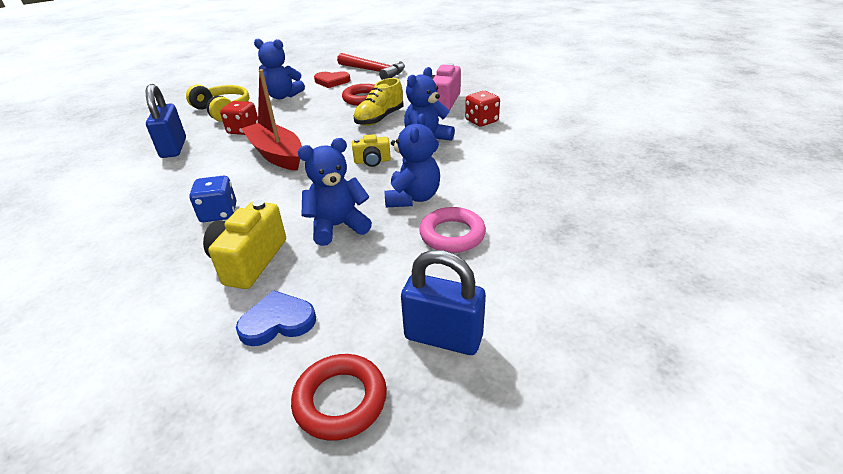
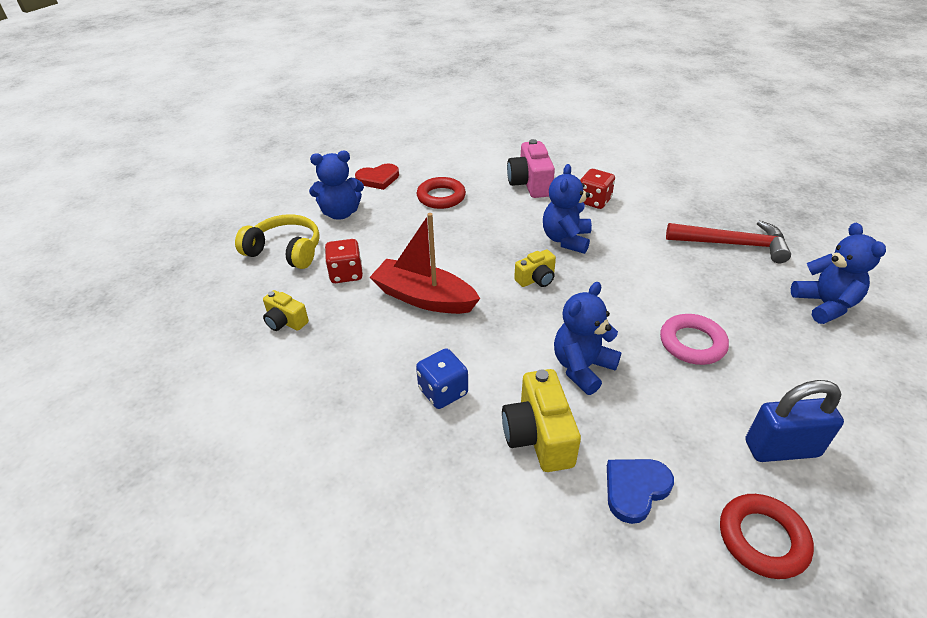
camera: 25 degrees left, 5 degrees up
blue padlock [146,84,186,158] -> yellow camera [263,290,309,331]
red hammer [337,53,405,80] -> red hammer moved to [666,220,791,263]
yellow shoe [354,78,404,126] -> none
blue teddy bear [385,113,440,207] -> blue teddy bear moved to [791,223,886,324]

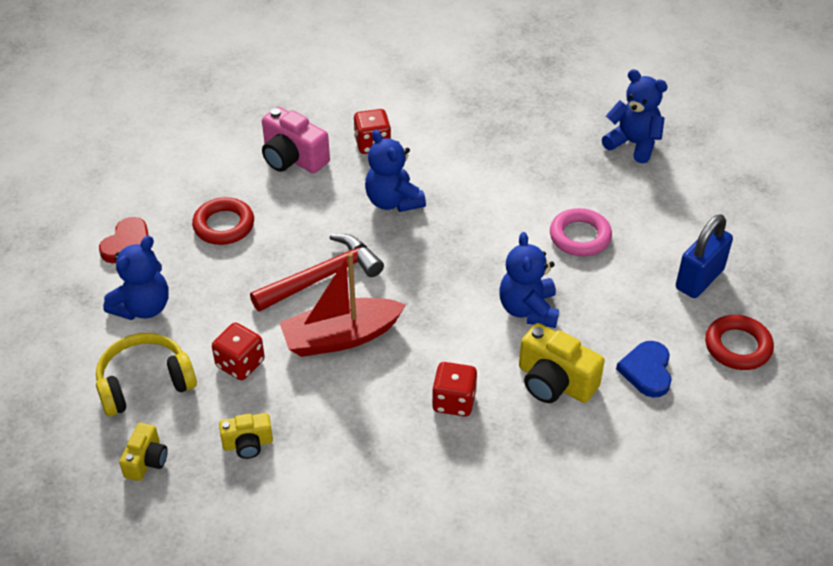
camera: 45 degrees left, 5 degrees up
blue dice [416,349,468,409] -> red dice [432,362,477,417]
yellow camera [514,250,556,287] -> yellow camera moved to [119,423,167,481]
red hammer [666,220,791,263] -> red hammer moved to [250,234,384,312]

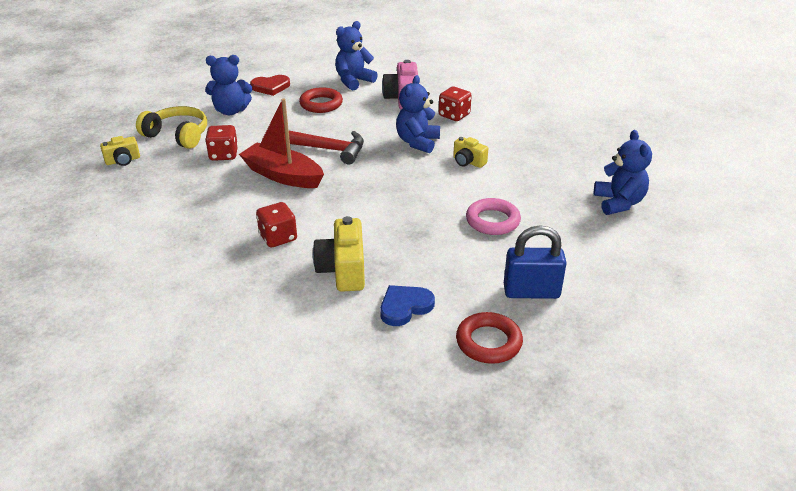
camera: 50 degrees right, 10 degrees down
yellow camera [219,413,273,459] -> yellow camera moved to [453,137,488,168]
blue teddy bear [499,232,559,328] -> blue teddy bear moved to [335,21,378,91]

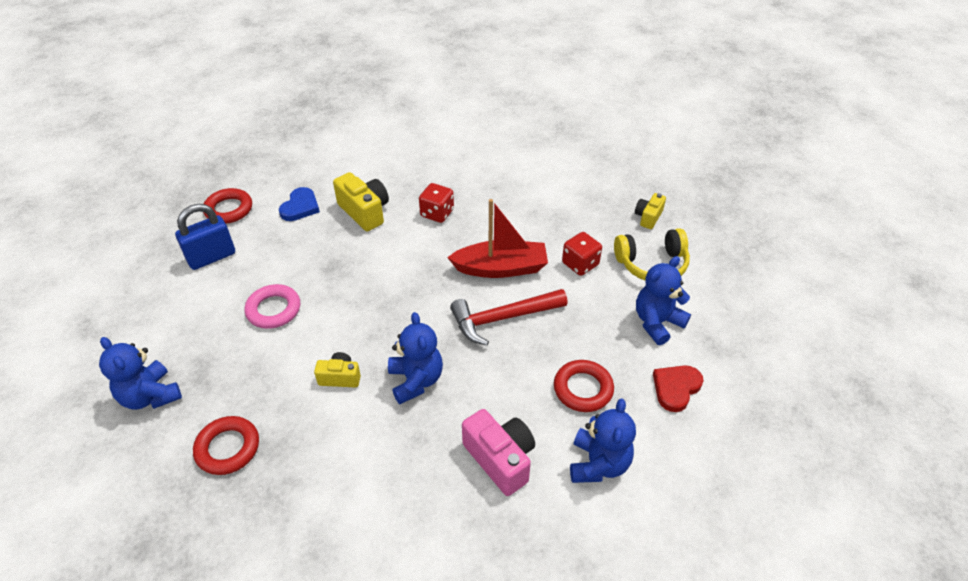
camera: 145 degrees right, 10 degrees up
red dice [439,87,472,121] -> none
none -> red ring [193,416,259,475]

